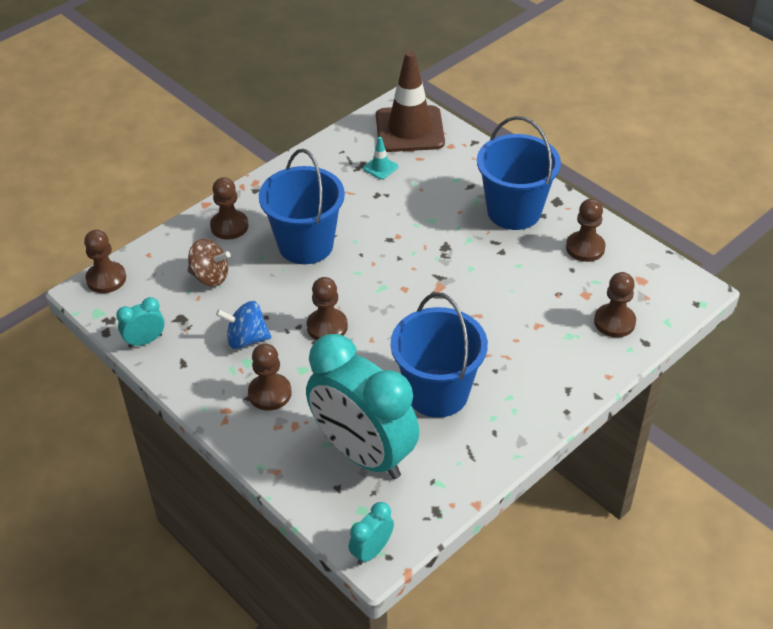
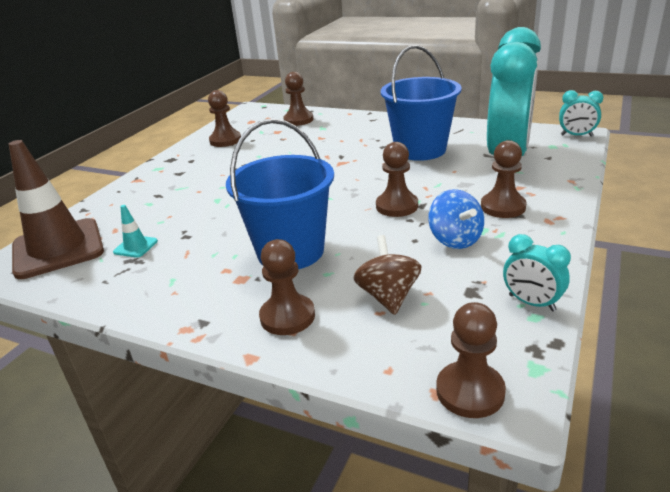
camera: 110 degrees left, 15 degrees down
blue bucket [477,116,561,230] -> none

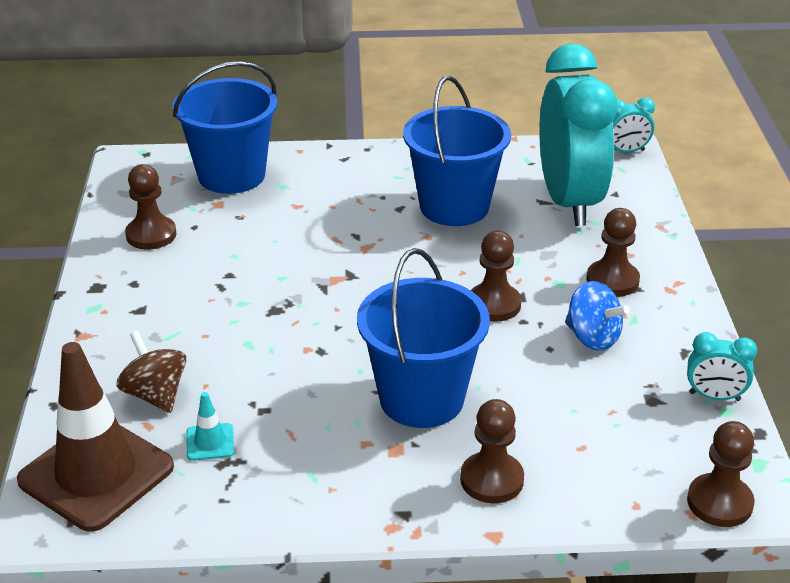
camera: 30 degrees left, 5 degrees up
brown pawn [283,72,313,126] -> blue bucket [173,61,277,194]
brown spinning top [353,235,422,315] -> brown spinning top moved to [117,331,186,413]

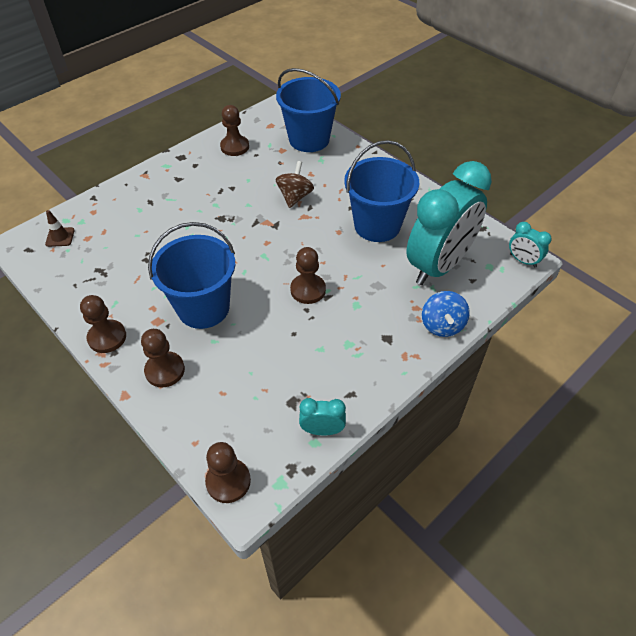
camera: 50 degrees right, 15 degrees up
brown traffic cone [17,342,174,532] -> brown traffic cone [45,210,75,247], size x0.41
brown spinning top [117,331,186,413] -> brown spinning top moved to [276,161,314,208]
turquoise traffic cone [186,392,234,461] -> none
blue spinning top [565,281,630,351] -> blue spinning top moved to [422,291,470,337]
brown pawn [586,208,640,297] -> brown pawn moved to [80,295,126,353]
turquoise clock [687,332,757,401] -> turquoise clock turned 120 degrees clockwise [299,398,346,435]

